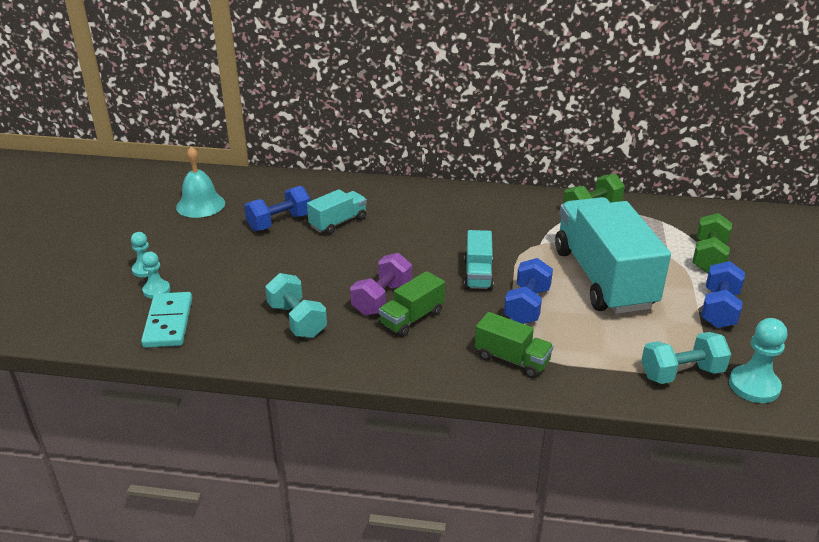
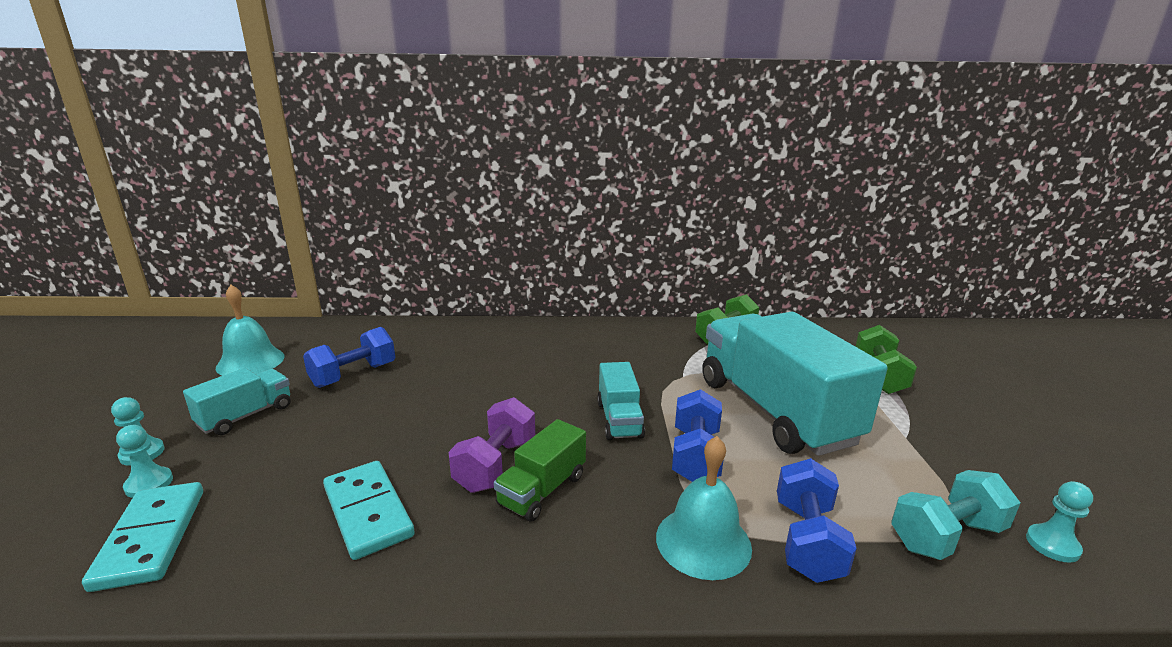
camera: 10 degrees left, 10 degrees down
turquoise dumbbell [265,273,327,338] -> turquoise domino [323,461,415,560]
turquoise truck [307,189,367,235] -> turquoise truck moved to [183,368,291,435]
green truck [475,312,554,378] -> turquoise bell [656,436,752,580]
blue dumbbell [701,261,745,328] -> blue dumbbell moved to [777,458,857,583]
turquoise pawn [729,318,787,403] -> turquoise pawn [1026,481,1093,563], size x0.63

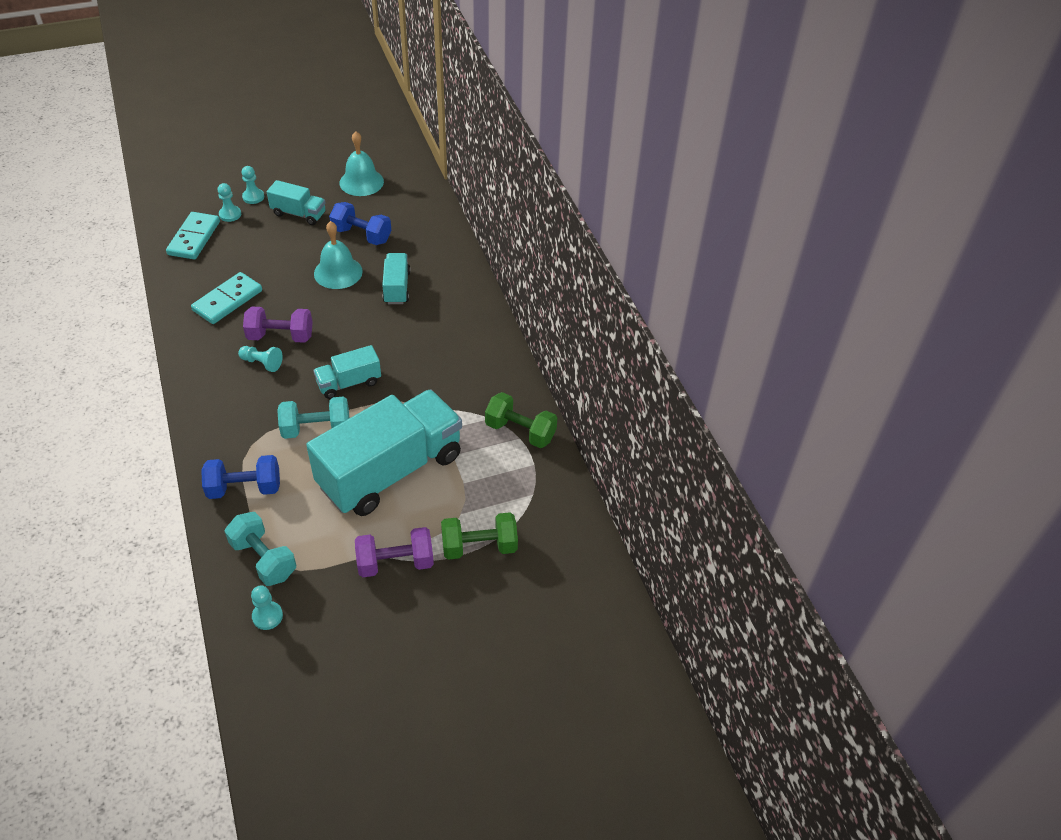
camera: 70 degrees right, 25 degrees up
turquoise domino [82,482,203,592] -> turquoise domino turned 45 degrees counterclockwise [166,212,220,260]
green truck [494,419,586,521] -> turquoise pawn [238,346,283,372]
turquoise bell [656,436,752,580] -> turquoise bell moved to [314,221,363,289]
blue dumbbell [672,389,723,482] -> turquoise dumbbell [277,396,349,439]
none -> purple dumbbell [355,527,434,577]
none -> turquoise truck [382,253,411,304]

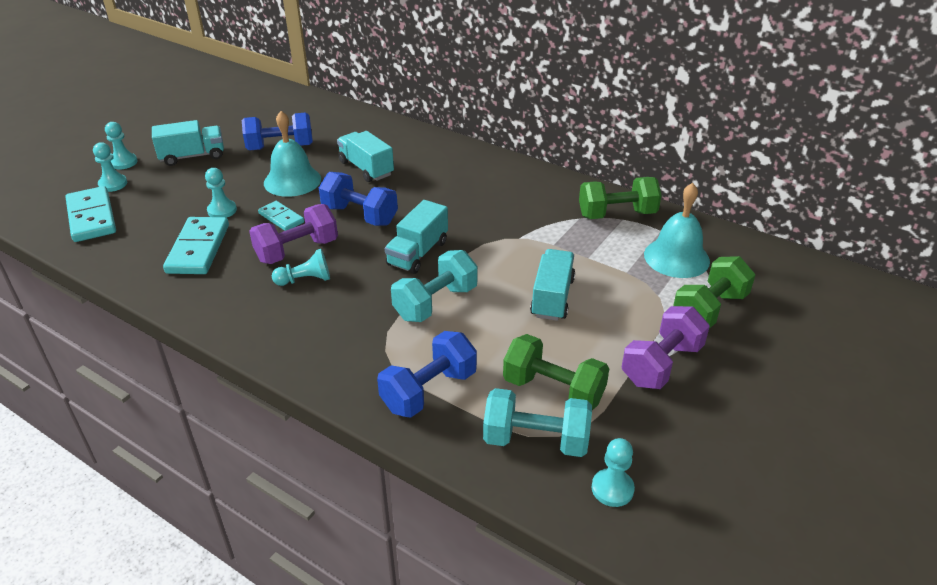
camera: 35 degrees left, 10 degrees down
turquoise truck [306,389,462,516] -> turquoise truck [530,249,575,321], size x0.46
turquoise bell [340,131,384,196] -> turquoise bell moved to [644,183,710,278]
none -> turquoise pawn [205,168,237,218]
none -> turquoise domino [258,201,304,231]
none -> blue dumbbell [319,172,398,226]
none -> green dumbbell [503,334,609,410]

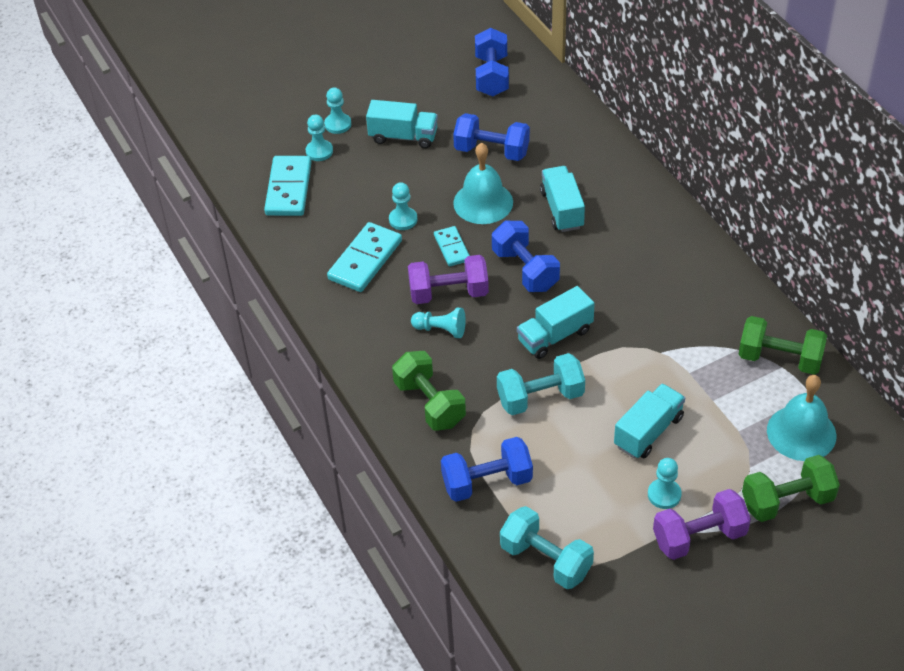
camera: 30 degrees right, 10 degrees up
green dumbbell [503,334,609,410] -> green dumbbell moved to [392,351,466,431]
turquoise pawn [592,438,635,507] -> turquoise pawn moved to [648,458,682,509]
none -> blue dumbbell [475,28,509,97]

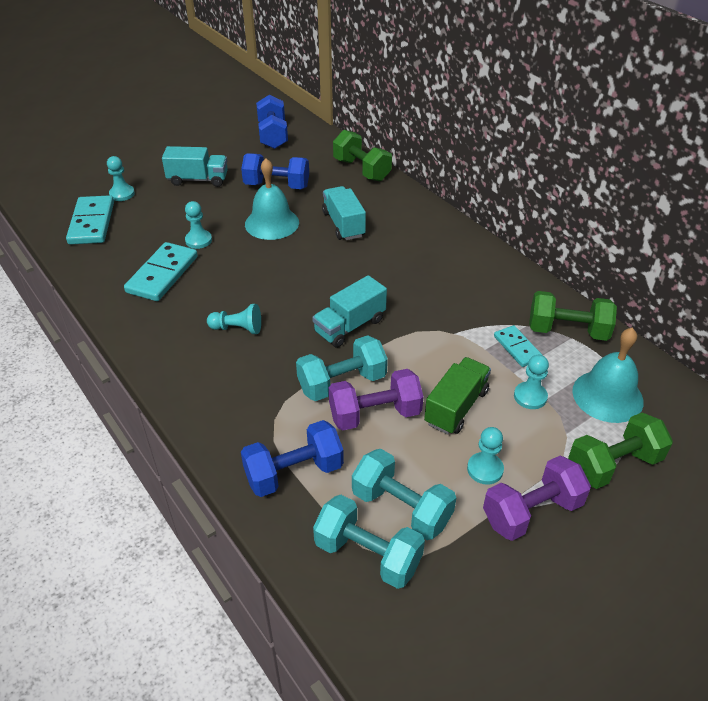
camera: 10 degrees left, 5 degrees down
turquoise pawn [324,88,351,134] -> turquoise pawn moved to [514,355,549,409]
green dumbbell [392,351,466,431] -> green dumbbell moved to [333,130,392,181]
purple dumbbell [408,255,489,304] -> purple dumbbell moved to [329,369,424,431]
turquoise domino [434,226,470,267] -> turquoise domino moved to [494,325,542,367]
blue dumbbell [492,221,560,292] -> none
turquoise truck [614,383,685,459] -> green truck [424,357,491,434]
none -> turquoise dumbbell [352,449,456,540]

